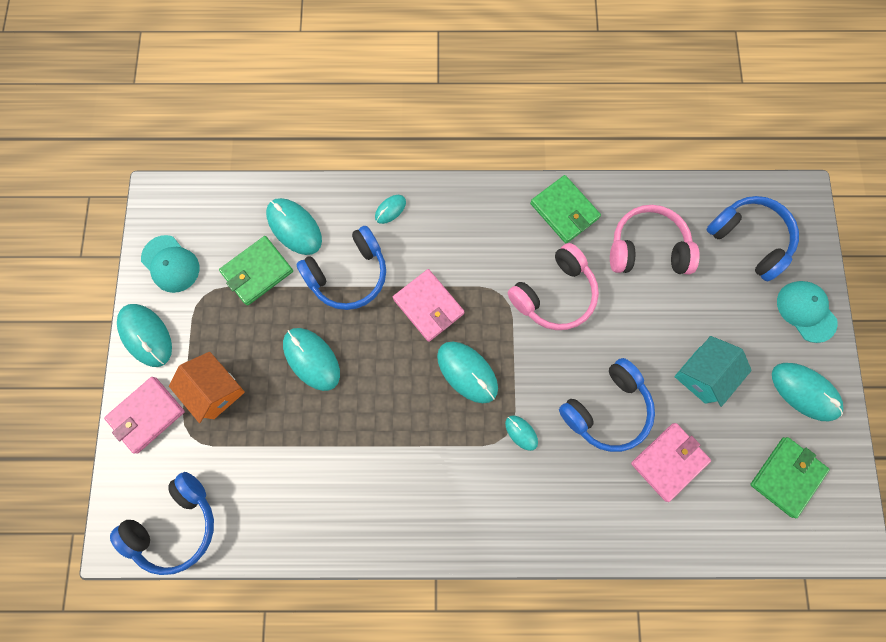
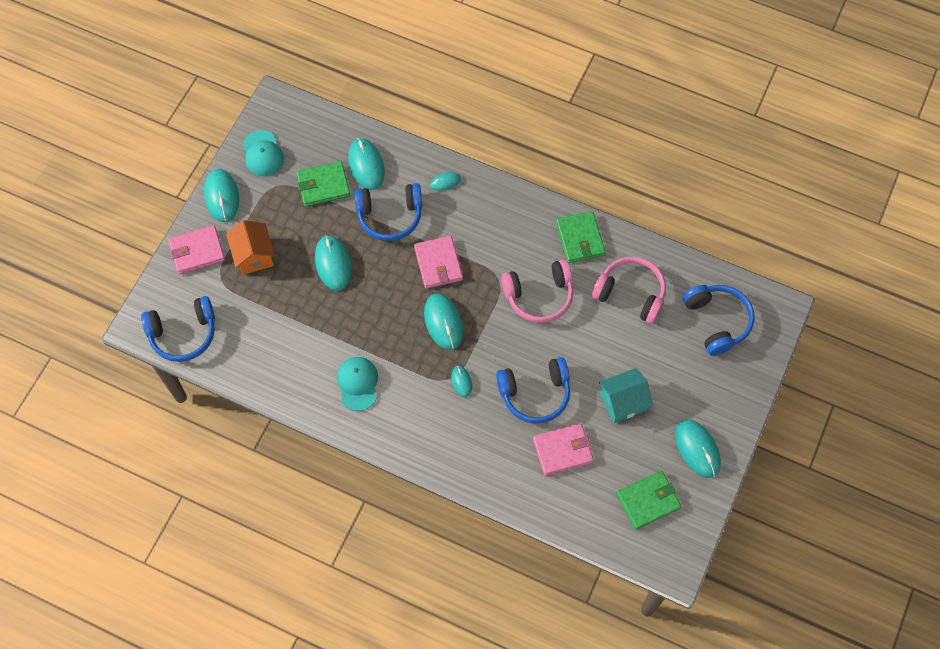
camera: 25 degrees right, 10 degrees down
turquoise cap [777,281,838,343] -> turquoise cap moved to [337,357,378,411]

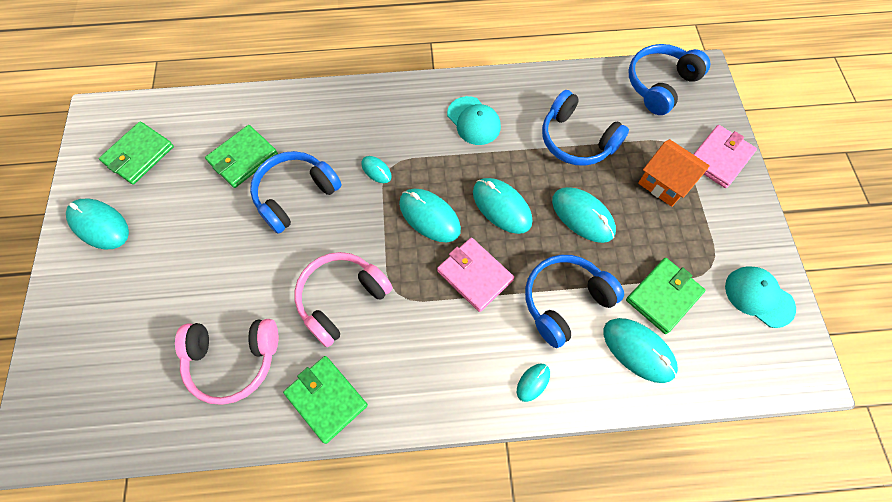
camera: 150 degrees right, 0 degrees up
turquoise mouse [204,169,239,222] -> turquoise mouse moved to [473,178,532,234]
pink wallet [533,423,594,476] -> green wallet [205,125,278,188]
turquoise house [599,368,653,423] -> none
blue headphones [683,285,754,356] -> blue headphones moved to [542,90,629,166]

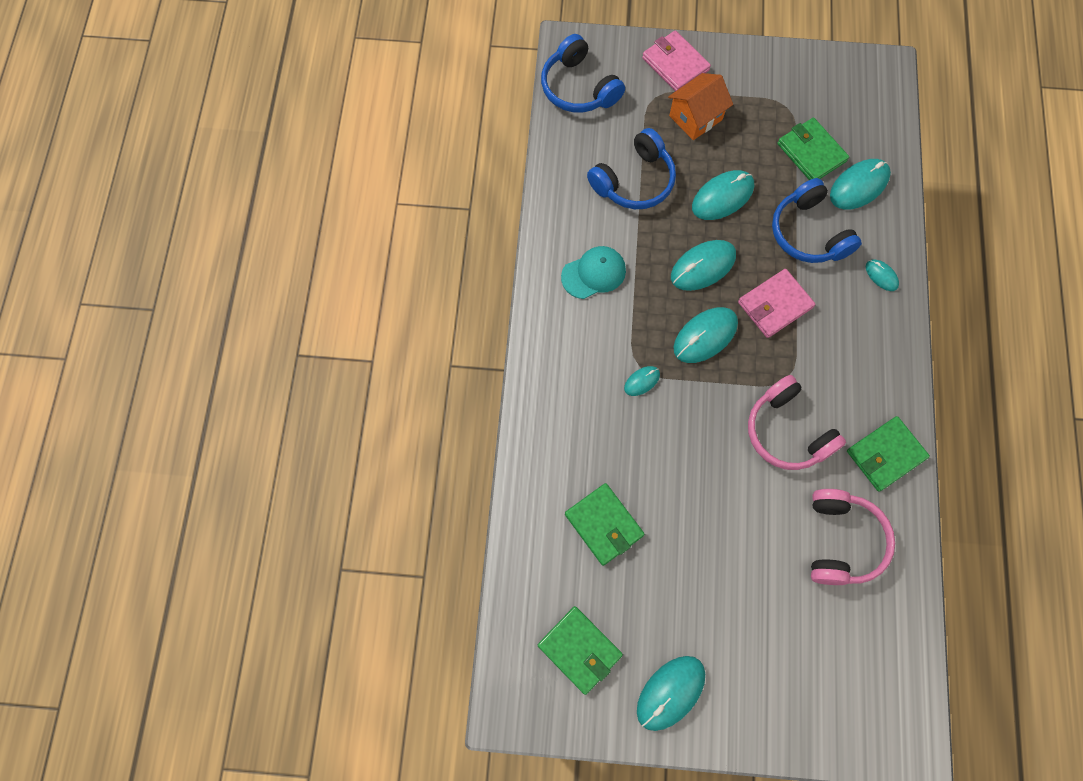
camera: 80 degrees left, 5 degrees up
blue headphones [250,151,342,234] -> none
turquoise cap [725,266,796,328] -> none

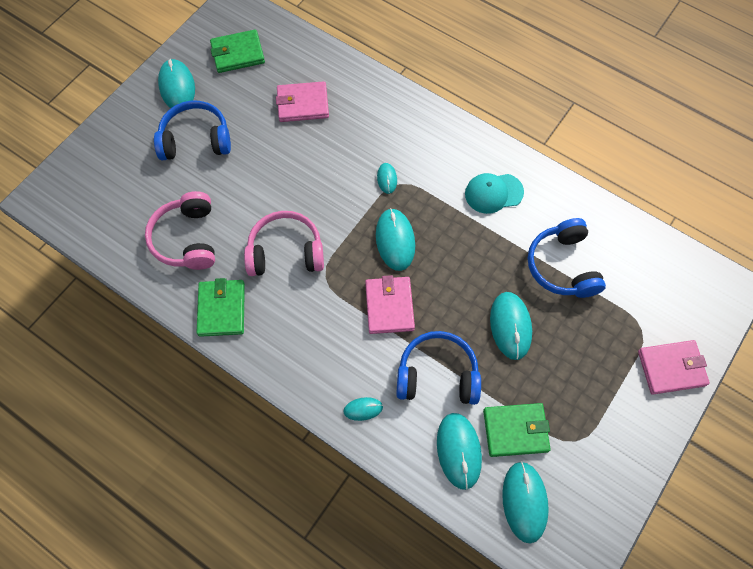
camera: 120 degrees right, 5 degrees down
blue headphones [541,34,625,113] -> blue headphones moved to [154,101,231,160]
turquoise cap [561,246,626,299] -> turquoise cap turned 75 degrees clockwise [465,173,524,214]
green wallet [565,483,644,566] -> pink wallet [276,81,329,122]
orange house [668,73,733,140] -> none
turquoise mouse [671,240,736,291] -> turquoise mouse moved to [502,461,549,543]
pink headphones [811,489,895,585] -> pink headphones turned 45 degrees clockwise [145,191,215,270]

